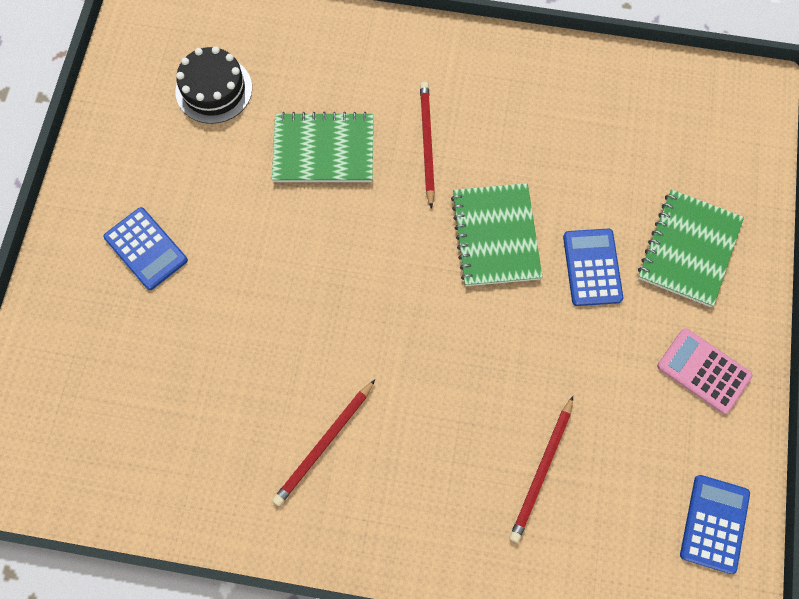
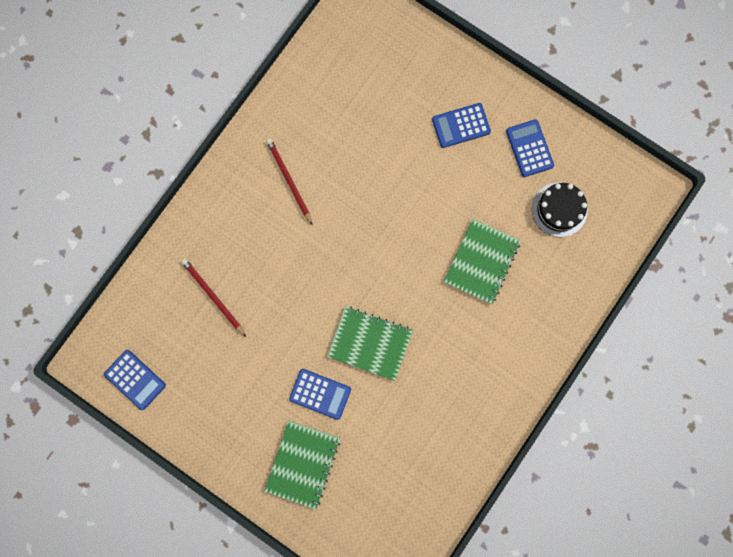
camera: 115 degrees right, 10 degrees up
red pencil [420,82,435,209] -> none
green notebook [638,189,744,307] -> green notebook turned 60 degrees clockwise [264,421,340,509]
pink calculator [657,328,753,414] -> none
none -> blue calculator [506,119,554,177]

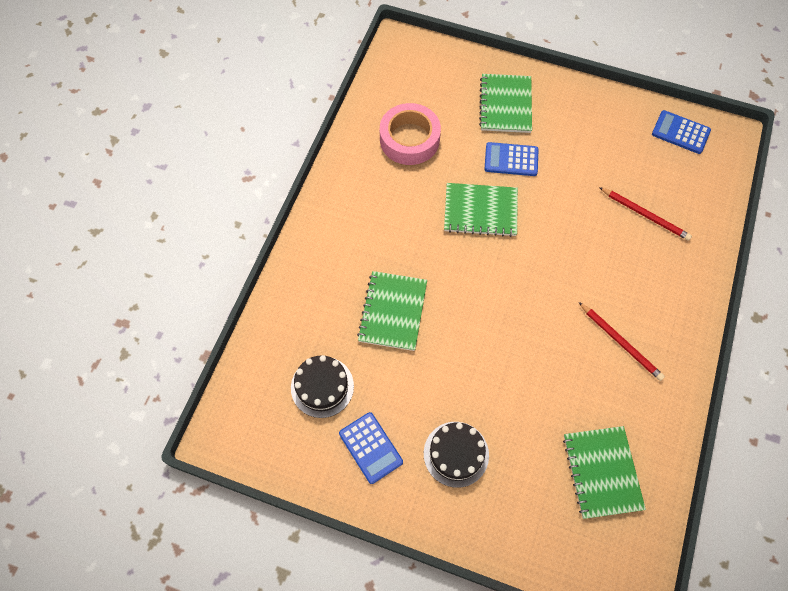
camera: 165 degrees right, 15 degrees down
blue calculator [432,103,491,148] -> black cake [424,422,489,488]
none -> pink tape [380,103,441,165]
none -> green notebook [563,426,646,519]

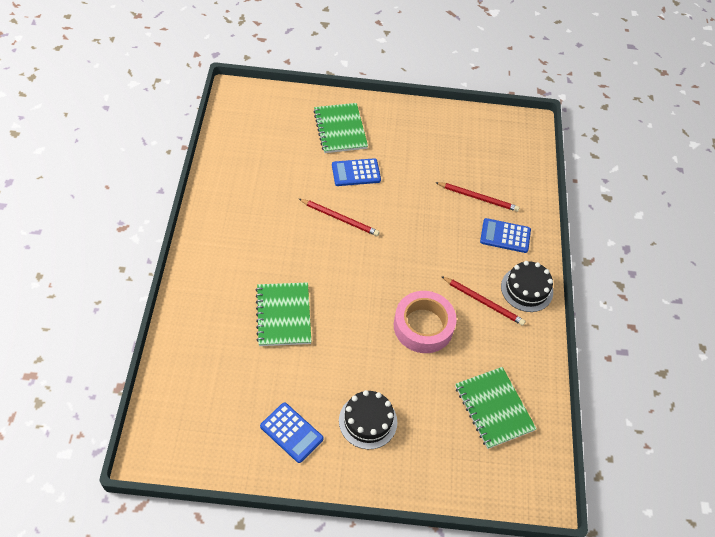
camera: 20 degrees left, 10 degrees down
black cake [291,355,354,418] -> black cake moved to [501,261,553,312]
pink tape [380,103,441,165] -> pink tape moved to [394,291,457,353]
green notebook [444,183,518,237] -> red pencil [299,199,380,236]
blue calculator [652,110,711,154] -> blue calculator moved to [480,218,531,253]

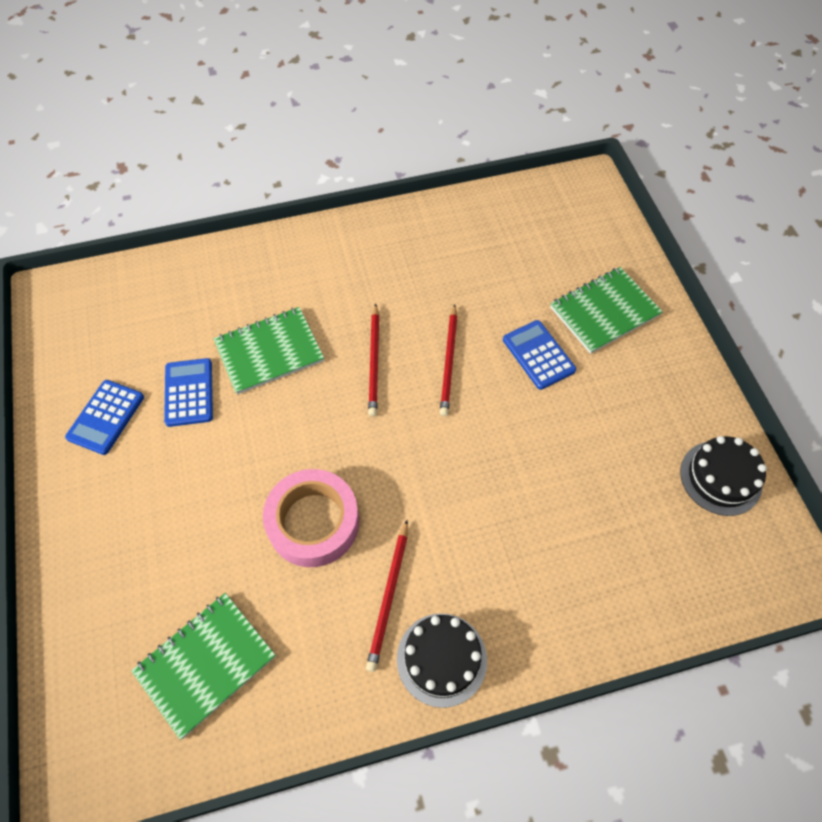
camera: 75 degrees right, 5 degrees up
black cake [339,390,397,449] -> black cake moved to [680,436,767,516]
red pencil [435,182,520,212] -> red pencil moved to [368,304,379,417]
blue calculator [480,218,531,253] -> blue calculator moved to [164,358,213,427]

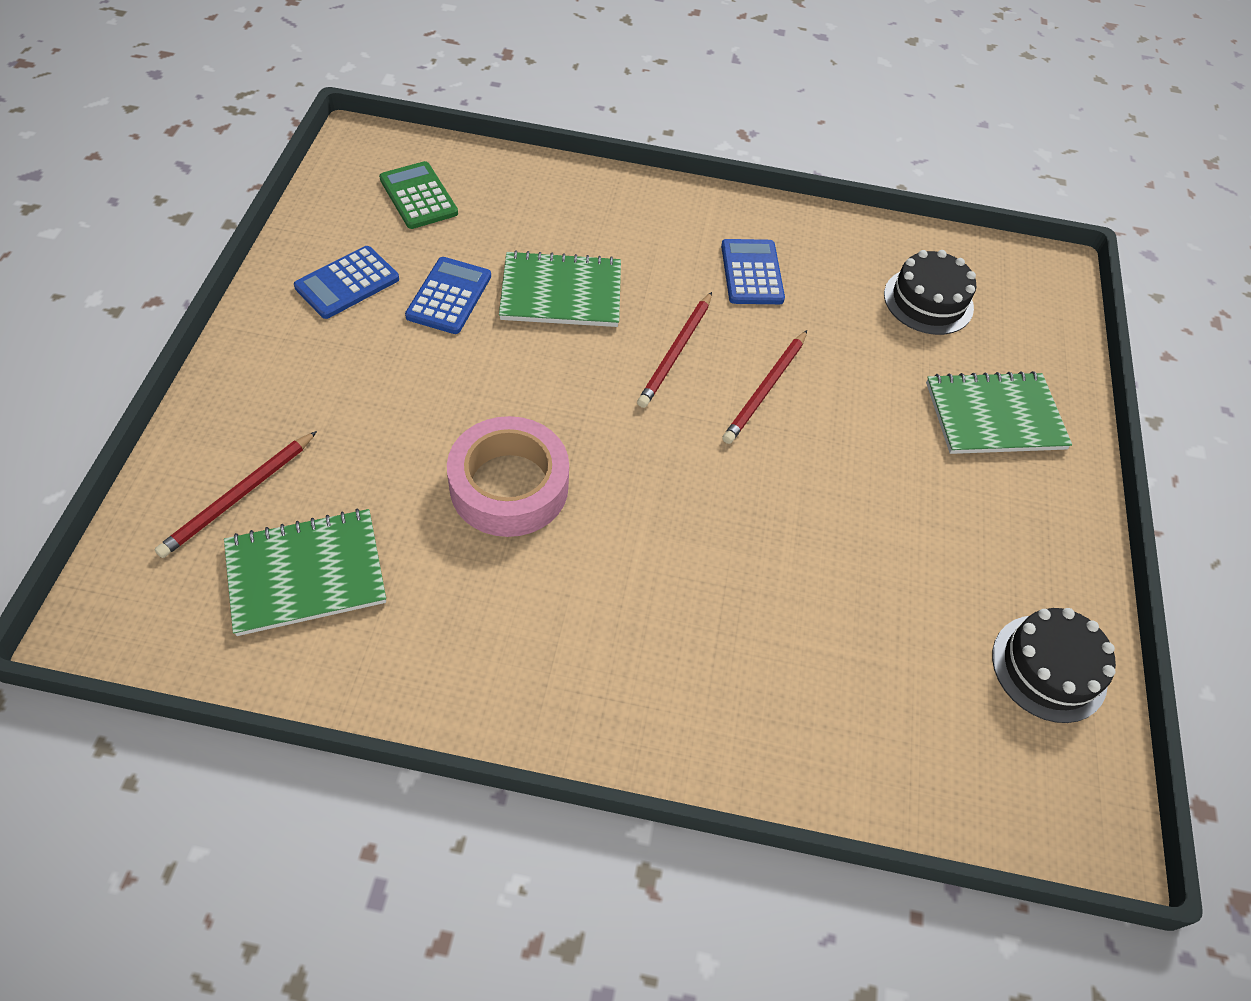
camera: 20 degrees right, 5 degrees down
red pencil [366,520,408,672] -> red pencil moved to [154,431,317,558]
black cake [397,613,487,708] -> black cake moved to [884,250,976,335]
blue calculator [503,320,576,390] -> blue calculator moved to [721,239,785,304]
none -> green calculator [379,161,458,229]

